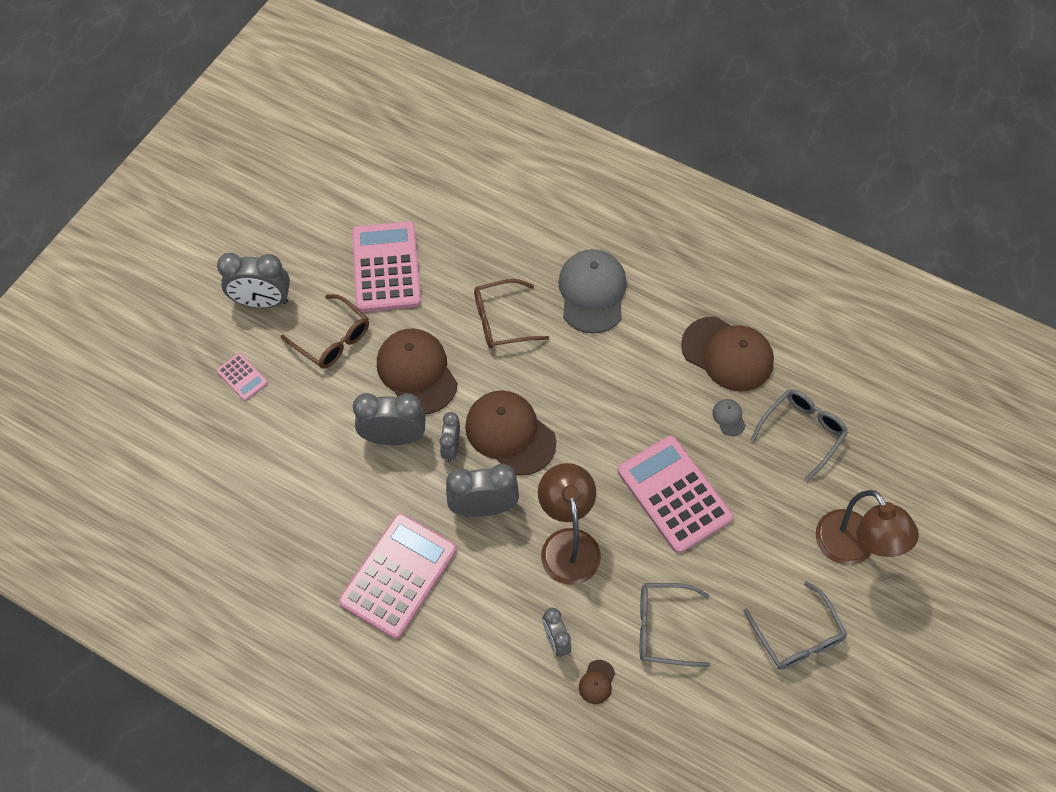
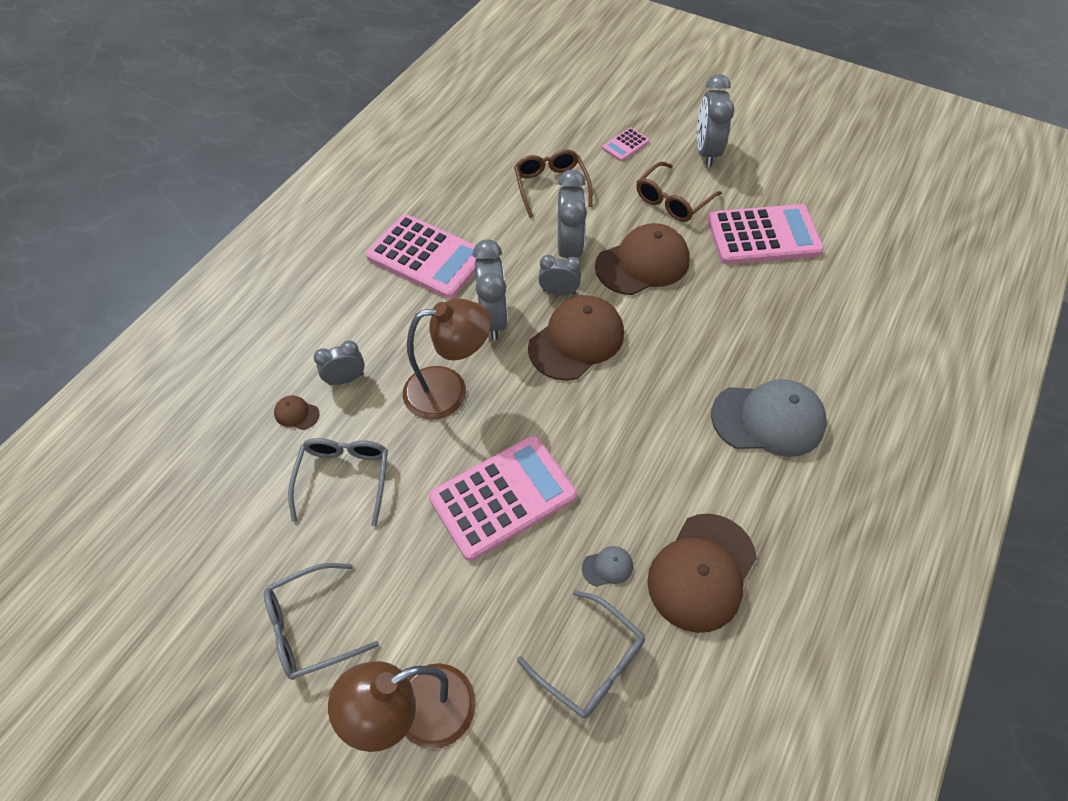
camera: 90 degrees right, 5 degrees down
brown glasses [474,279,549,348] -> brown glasses moved to [514,150,593,218]

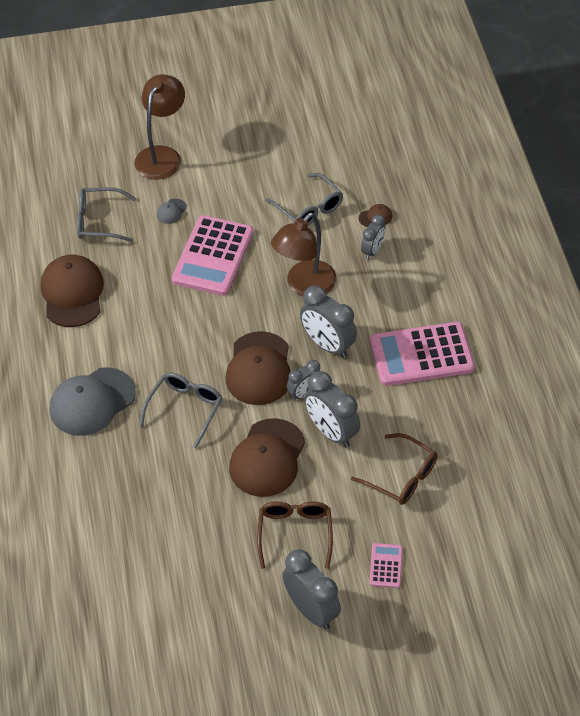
camera: 140 degrees right, 5 degrees down
grey glasses [264,563,379,680] -> grey glasses moved to [139,372,222,448]
grey cap [582,546,633,587] -> grey cap moved to [157,199,187,224]
pink calculator [707,204,824,264] -> none

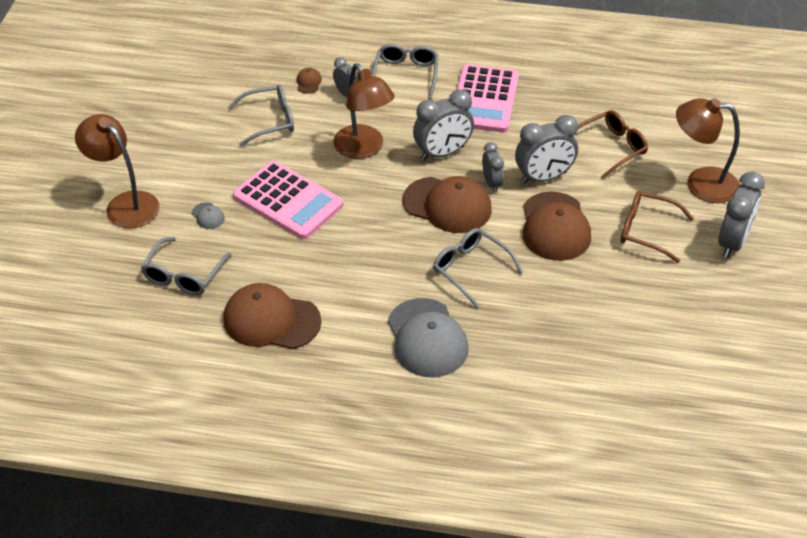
camera: 70 degrees left, 5 degrees down
brown cap [229,418,305,497] -> brown cap turned 45 degrees clockwise [523,191,591,261]
grey clock [282,549,341,630] -> grey clock turned 135 degrees clockwise [718,171,765,258]
pink calculator [369,543,403,588] -> brown lamp [676,98,740,203]
none -> grey glasses [372,44,438,99]

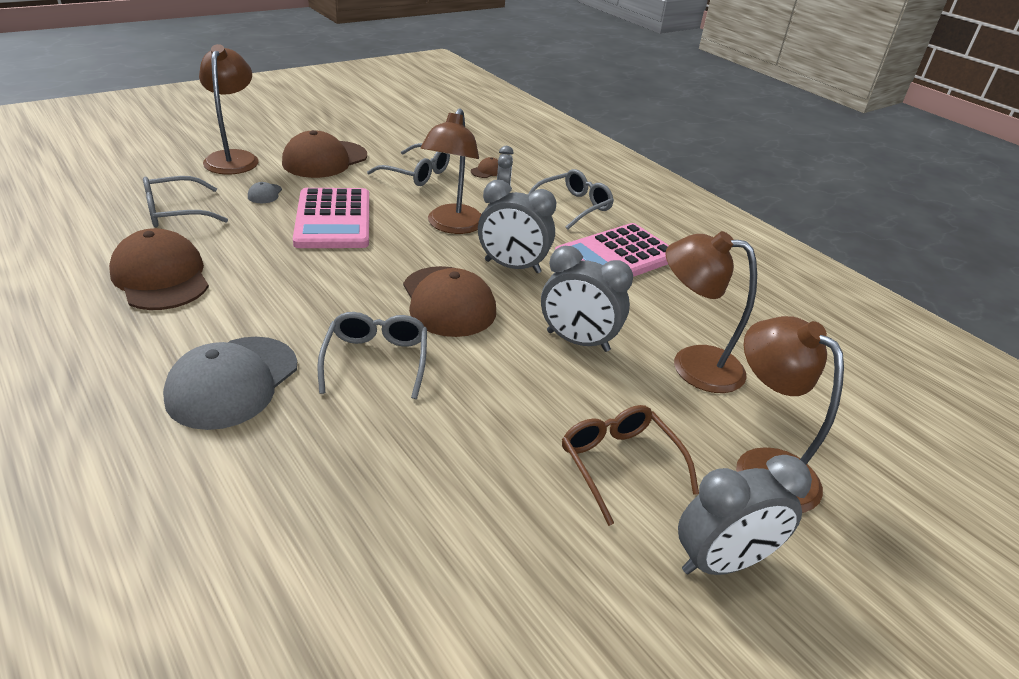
camera: 40 degrees right, 10 degrees down
grey clock [482,142,504,192] -> none
brown cap [523,191,591,261] -> brown cap moved to [282,130,367,178]
brown glasses [578,110,648,179] -> brown lamp [666,231,757,393]

